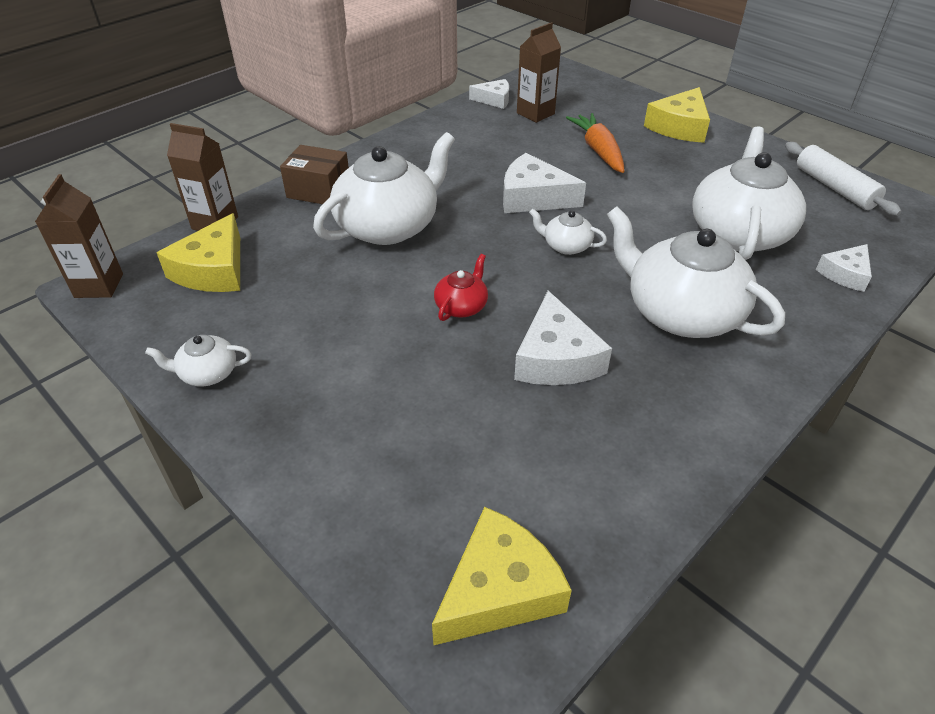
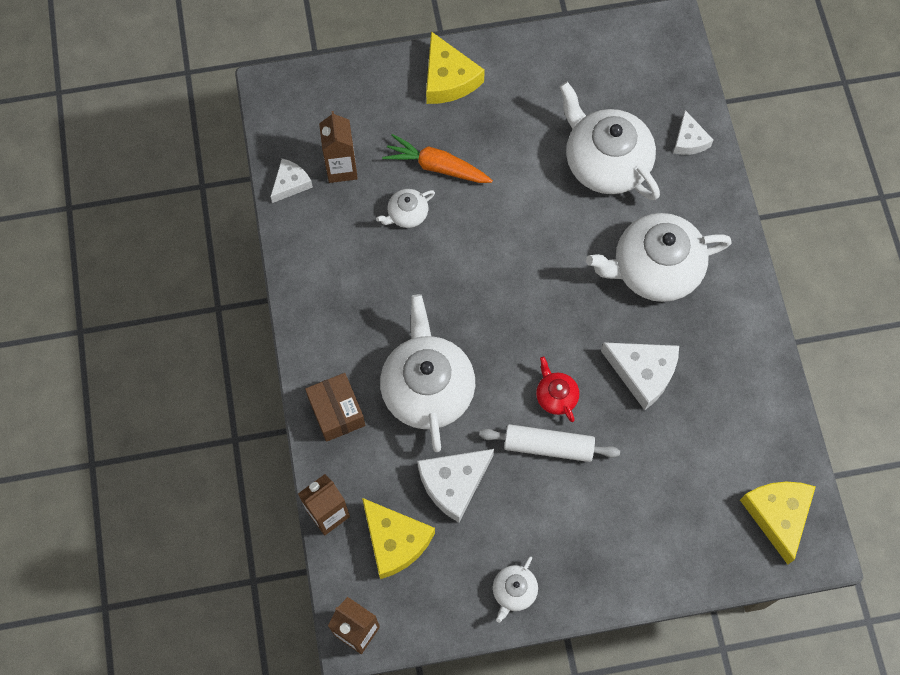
camera: 55 degrees left, 25 degrees up
brown box [280,145,349,204] -> brown box turned 75 degrees counterclockwise [305,373,365,442]
white cheese [503,153,586,213] -> white cheese moved to [417,449,494,523]
white teapot [529,208,607,255] -> white teapot moved to [376,189,435,228]
white rolling pin [785,142,901,216] -> white rolling pin moved to [479,424,620,462]

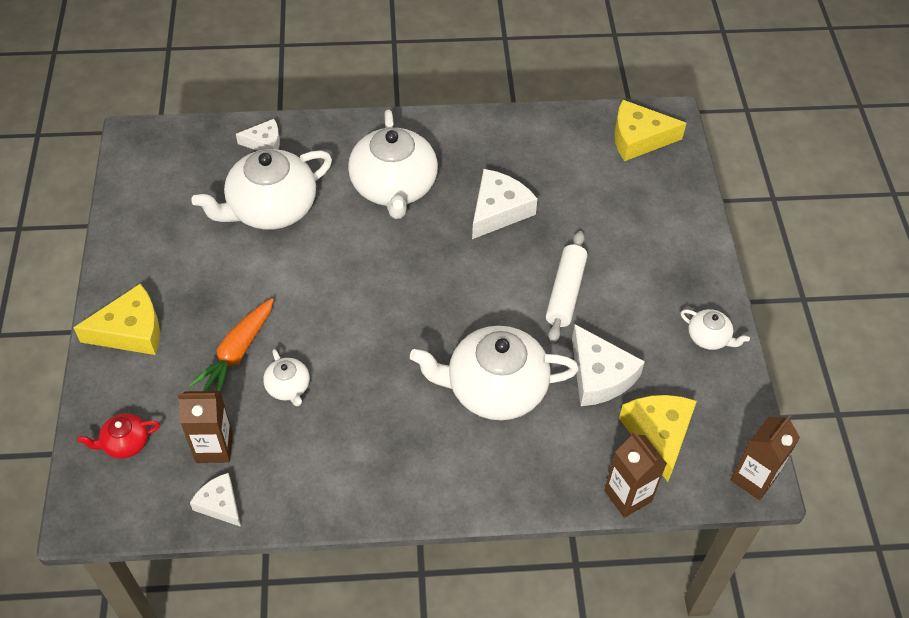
camera: 85 degrees left, 15 degrees down
brown box [305,373,365,442] -> none
yellow cheese [362,498,435,579] -> yellow cheese turned 60 degrees counterclockwise [619,395,697,482]
red teapot [536,356,579,422] -> red teapot moved to [77,413,160,458]

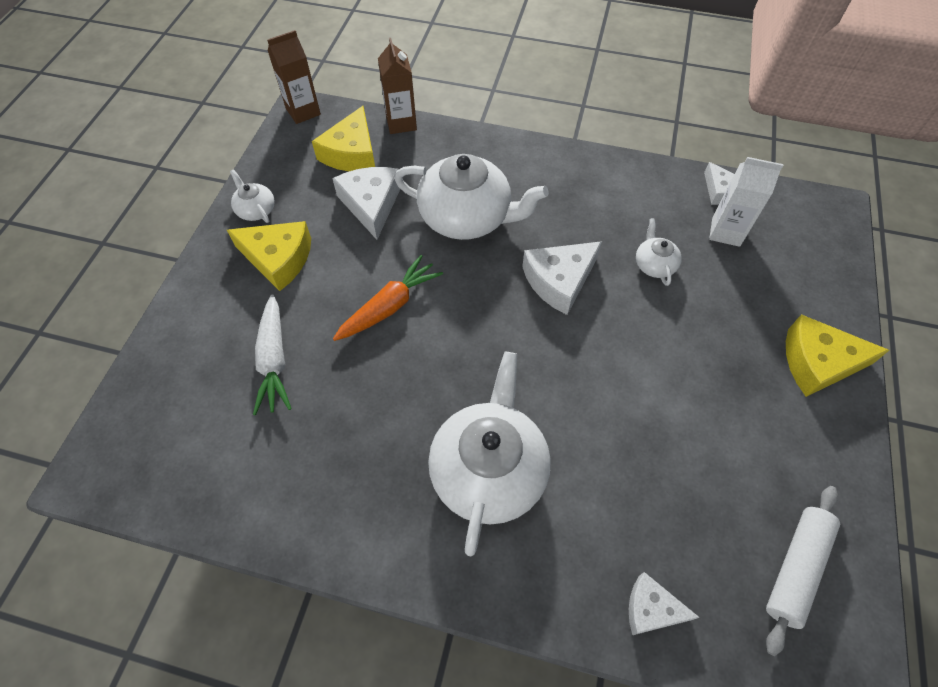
camera: 160 degrees left, 5 degrees up
red teapot [77,413,160,458] -> none
brown carton [178,391,233,463] -> white carton [709,157,783,247]
orange carrot [189,298,274,391] -> orange carrot moved to [333,255,443,341]
white teapot [191,149,332,230] -> none
white cheese [472,169,538,239] -> white cheese moved to [522,241,602,315]
white rolling pin [546,231,588,343] -> white rolling pin moved to [766,486,840,656]
yellow cheese [614,100,686,161] -> yellow cheese moved to [227,221,311,291]
none -> white carrot [253,294,292,415]

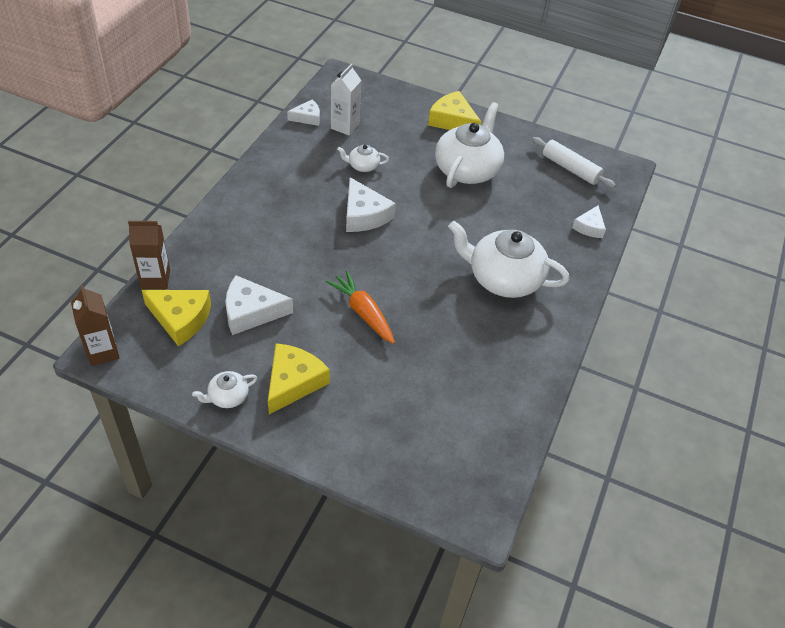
camera: 85 degrees left, 10 degrees down
white carrot [253,294,292,415] -> none
white teapot [394,154,549,240] -> white teapot moved to [435,102,504,188]
yellow cheese [786,314,889,397] -> yellow cheese turned 120 degrees clockwise [428,91,481,130]

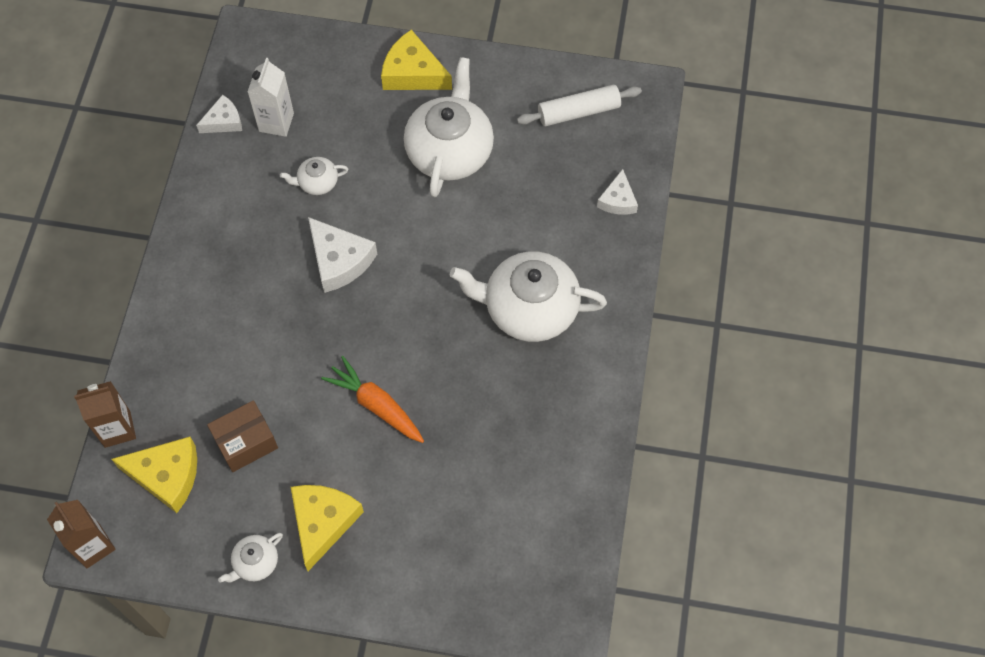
camera: 10 degrees left, 15 degrees up
white cheese [226,275,293,335] -> brown box [207,400,278,472]
white rolling pin [532,137,616,188] -> white rolling pin turned 45 degrees counterclockwise [517,85,642,126]

